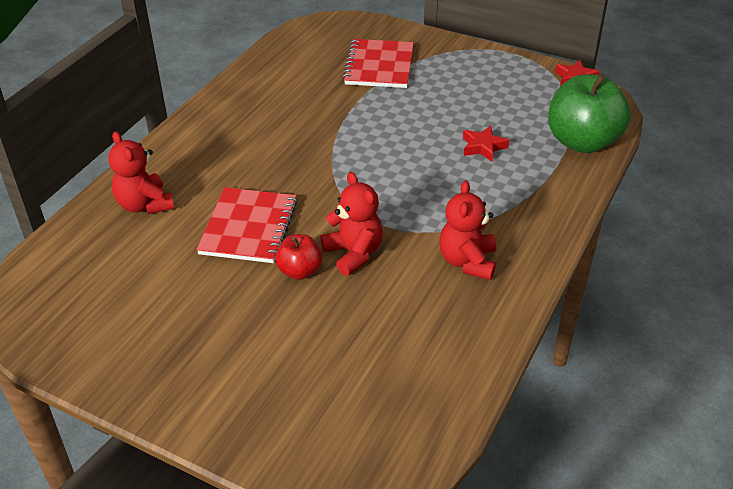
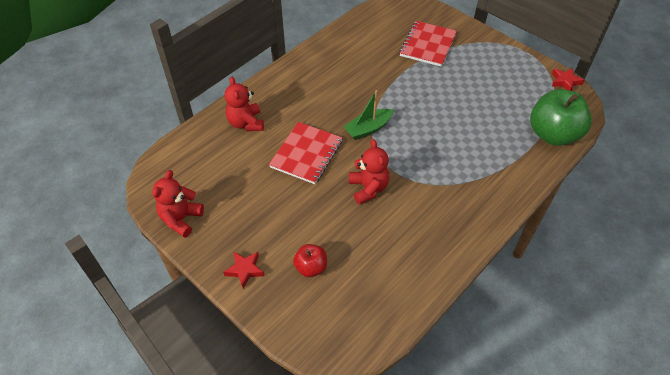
camera: 15 degrees right, 10 degrees up
red apple [275,234,323,280] -> red apple moved to [293,244,327,277]
red teddy bear [439,180,496,280] -> red teddy bear moved to [152,170,204,238]
red star [463,126,509,162] -> red star moved to [223,252,265,289]
none -> green boat [343,90,393,140]

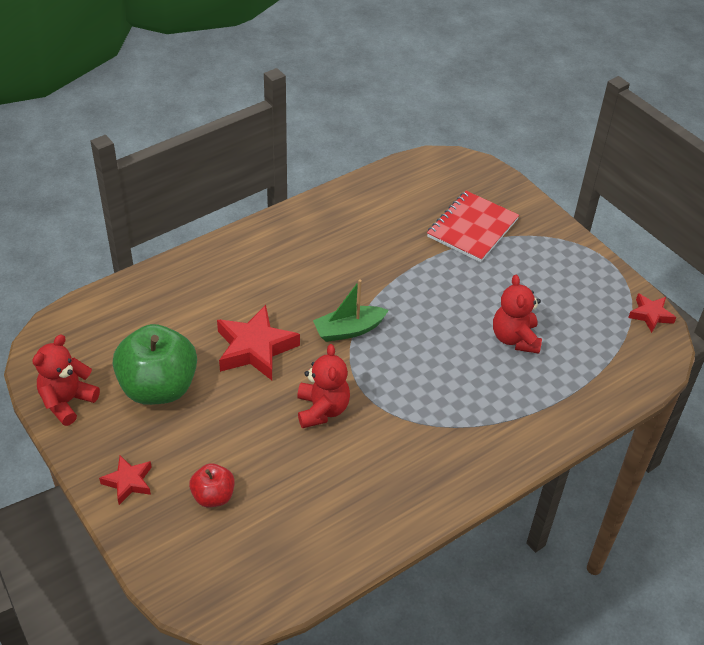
camera: 10 degrees right, 5 degrees down
red teddy bear [225,77,264,131] -> red teddy bear moved to [493,275,542,354]
red notebook [269,122,343,184] -> red star [217,305,300,380]
green apple [530,89,592,146] -> green apple moved to [113,324,197,405]

